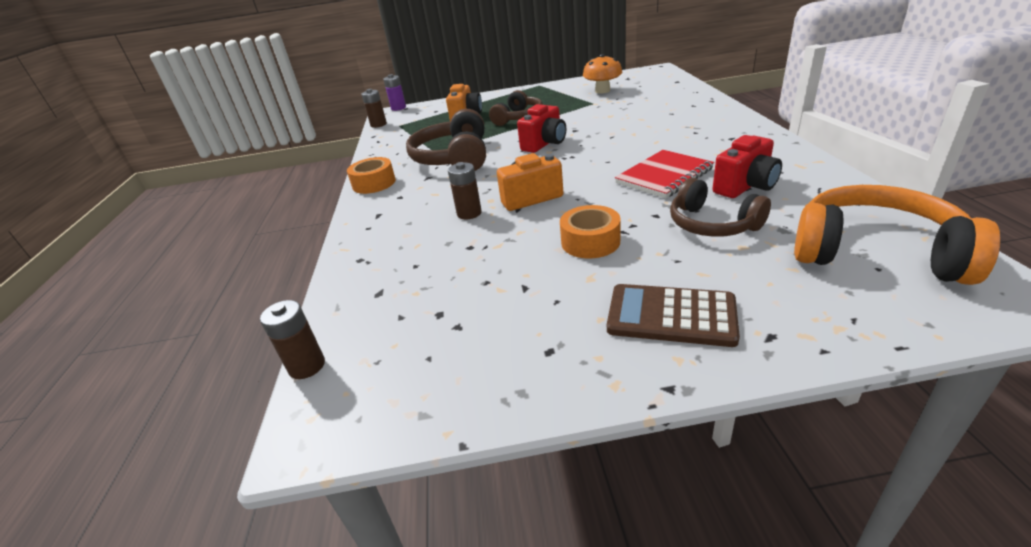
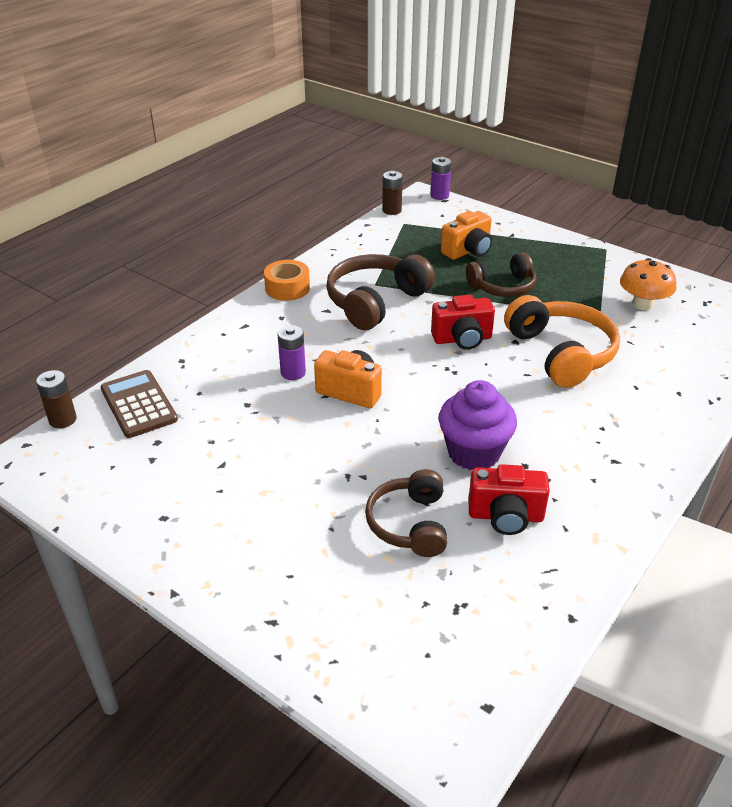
camera: 40 degrees right, 5 degrees up
brown battery [448,162,482,219] -> purple battery [278,325,306,380]
orange tape [560,205,620,258] -> none
brown calculator [607,284,740,347] -> brown calculator moved to [100,370,178,438]
red notebook [615,150,714,198] -> purple cupcake [439,380,517,470]
orange headphones [794,185,1000,285] -> orange headphones moved to [504,295,620,388]

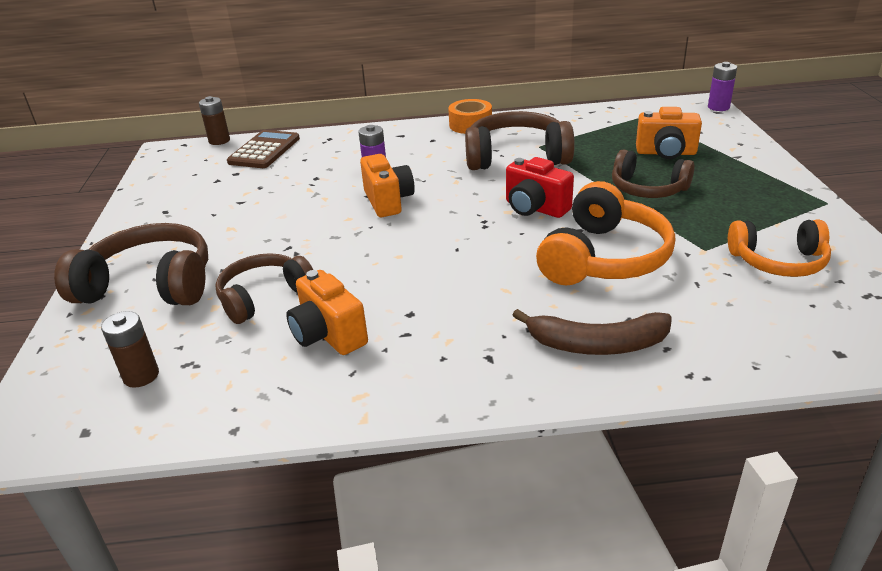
camera: 50 degrees right, 5 degrees down
brown battery [382,171,403,215] -> brown battery moved to [101,311,159,388]
purple cupcake [439,380,517,470] -> none
red camera [469,464,550,535] -> orange camera [286,270,368,355]
orange mushroom [620,258,676,310] -> orange headphones [728,220,831,277]
none -> brown headphones [54,223,208,305]
none -> brown banana [513,309,672,355]

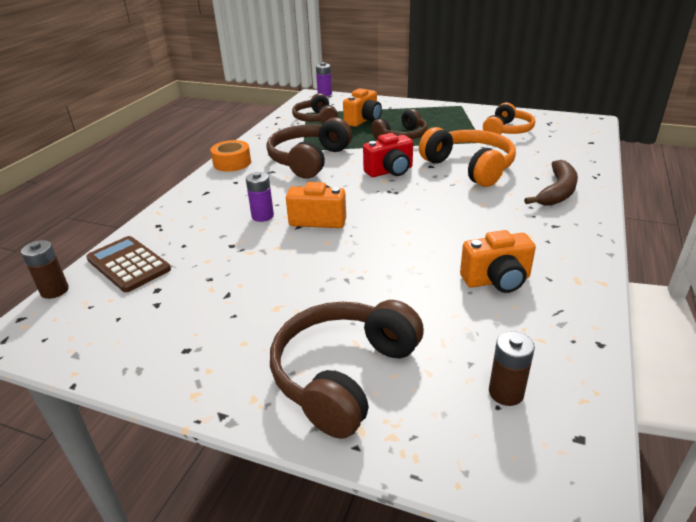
camera: 65 degrees left, 0 degrees up
brown headphones [215,253,313,324] -> brown headphones moved to [292,93,338,124]

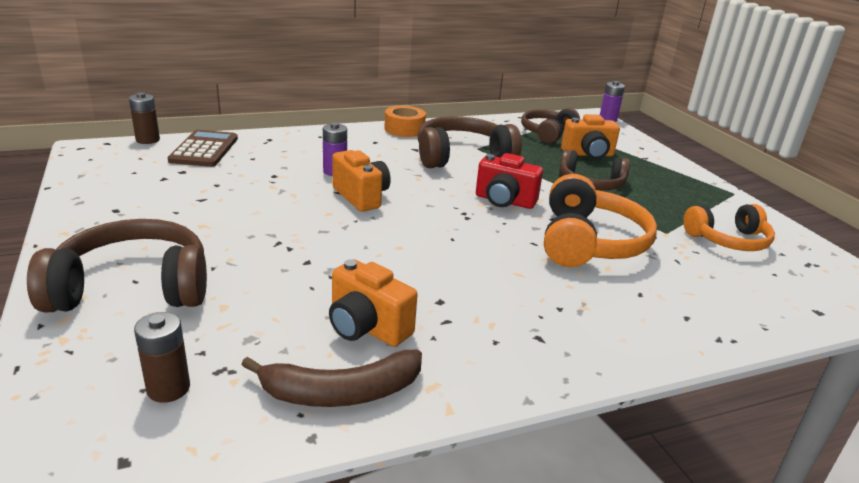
camera: 45 degrees right, 5 degrees down
brown banana [524,160,578,206] -> brown banana moved to [241,350,422,407]

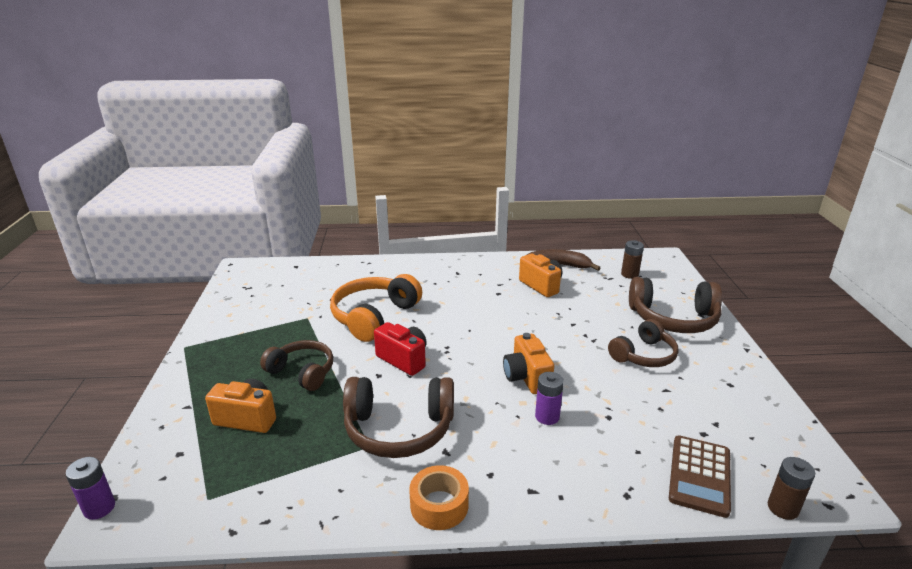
camera: 160 degrees left, 0 degrees up
brown headphones [521,108,580,144] -> brown headphones moved to [608,319,679,367]
orange headphones [683,204,775,251] -> none

